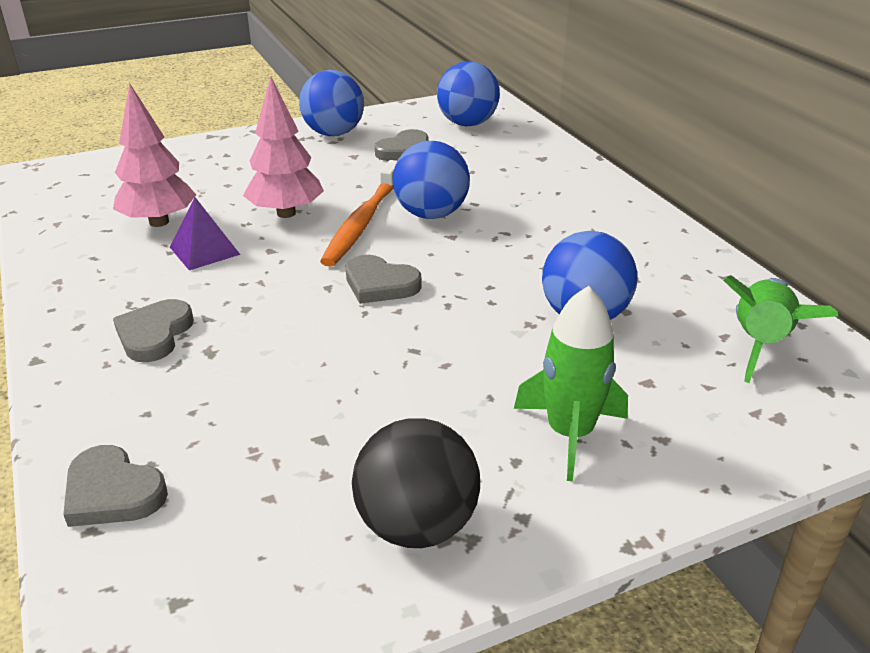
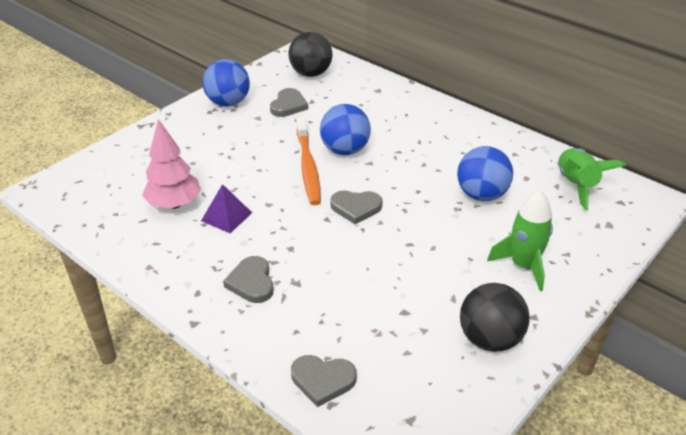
camera: 25 degrees left, 5 degrees up
pink tree [243,76,324,218] -> none
blue ball [437,61,500,127] -> black ball [288,32,332,77]

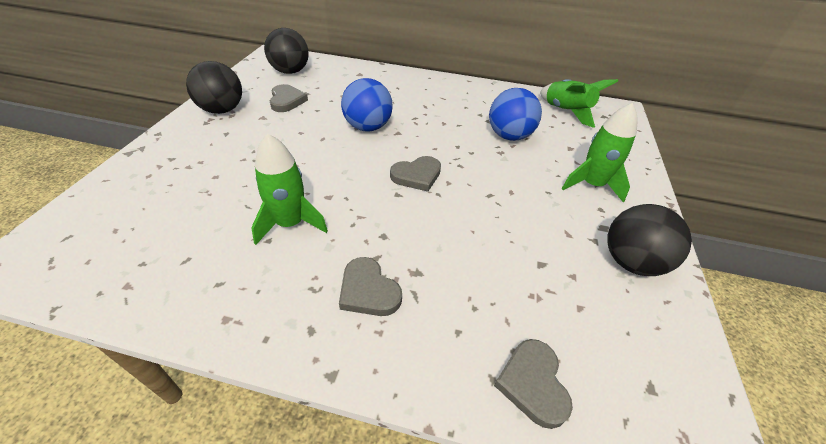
camera: 30 degrees left, 5 degrees up
pink tree [142,119,201,209] -> none
purple pyramid [201,184,252,233] -> green rocket [251,133,328,245]
blue ball [203,59,250,106] -> black ball [186,61,242,114]
grey heart [291,355,357,407] -> grey heart turned 105 degrees clockwise [494,339,573,429]
orange toothbrush [297,118,321,205] -> none

